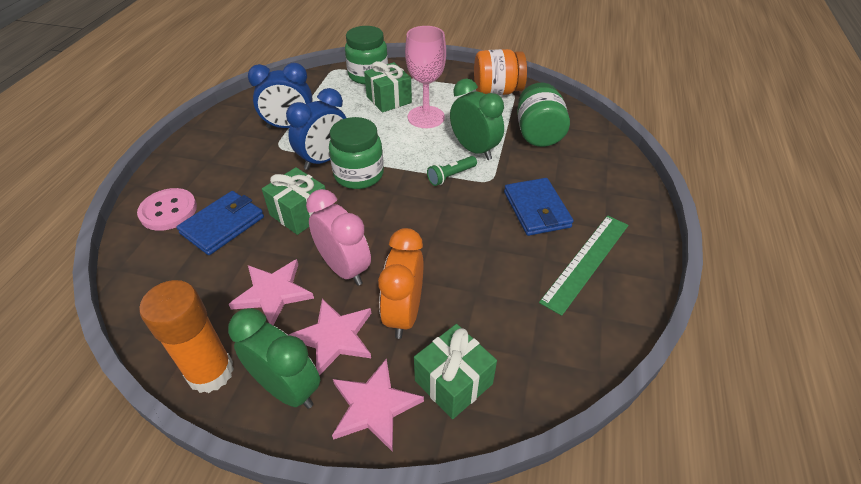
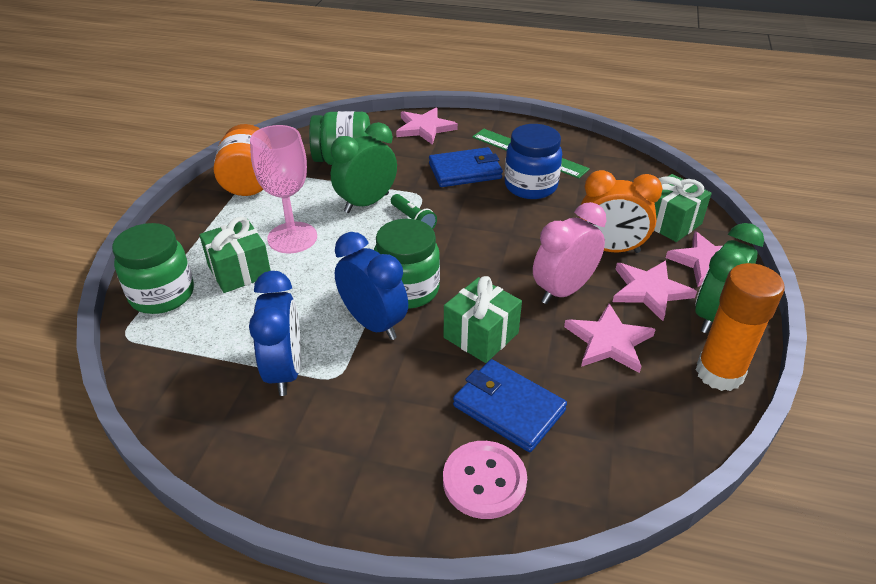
camera: 90 degrees left, 5 degrees down
none -> pink star [396,108,458,145]
none -> blue jar [505,124,562,199]

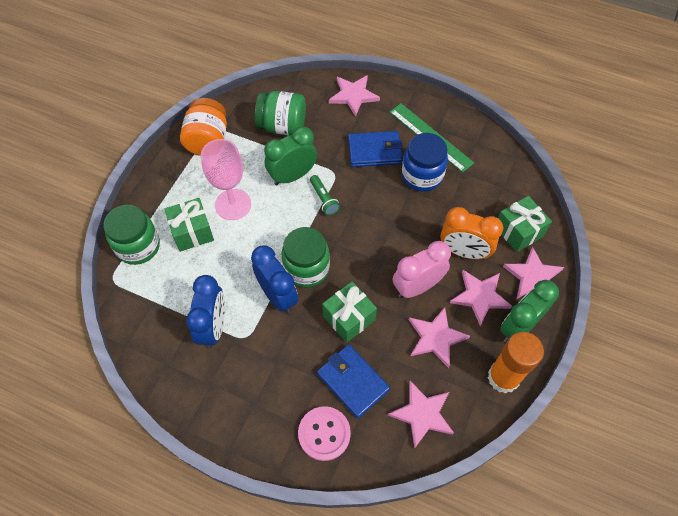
camera: 10 degrees right, 20 degrees up
none -> pink star [388,381,454,449]

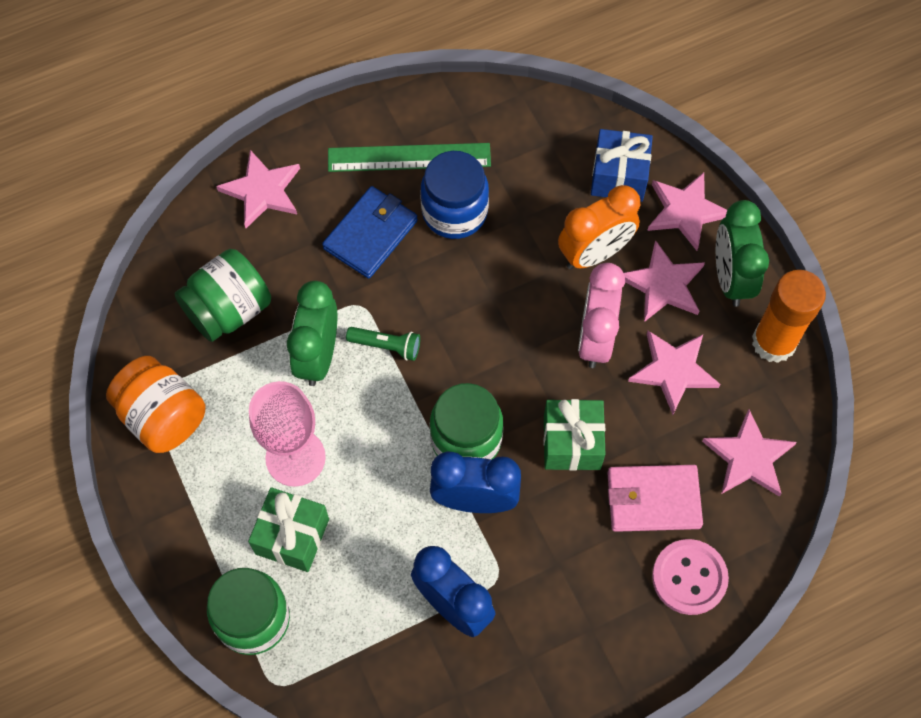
camera: 50 degrees left, 5 degrees up
blue wallet [317,344,390,419] -> pink wallet [607,465,703,532]
green gift [498,196,552,252] -> blue gift [591,129,653,202]

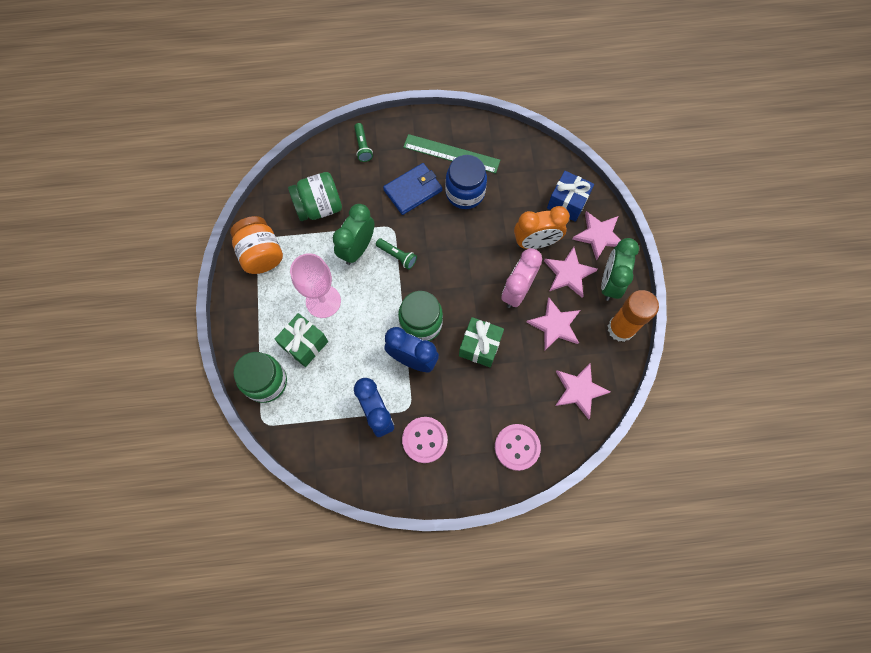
camera: 20 degrees right, 5 degrees up
pink star [216,150,300,228] -> green flashlight [354,123,373,162]
pink wallet [607,465,703,532] -> none
none -> pink button [402,417,448,463]

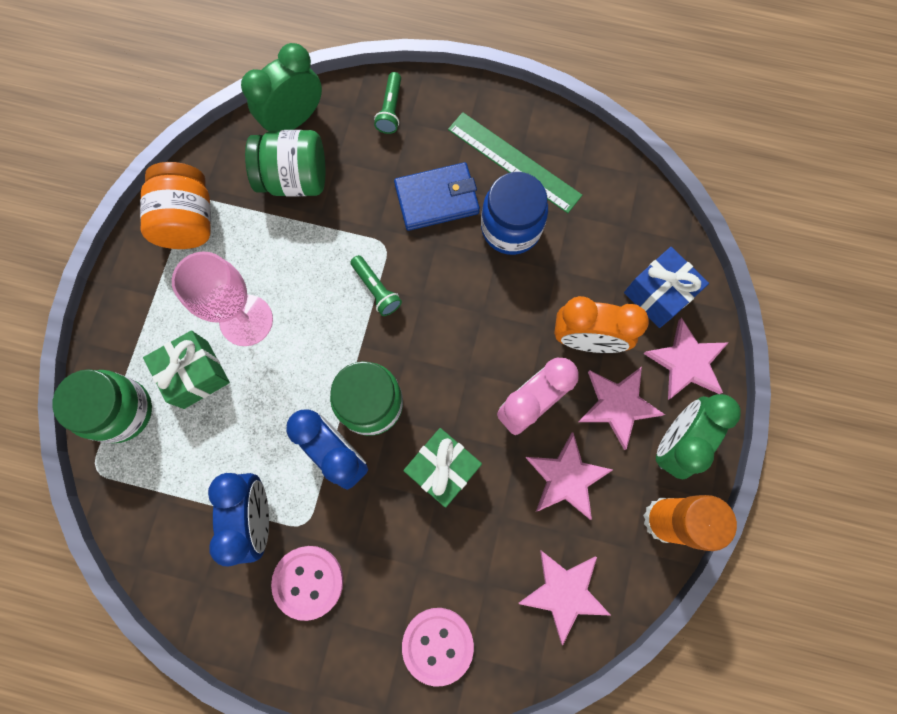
camera: 20 degrees right, 5 degrees up
green clock [333,204,374,265] -> green clock moved to [241,43,322,131]

